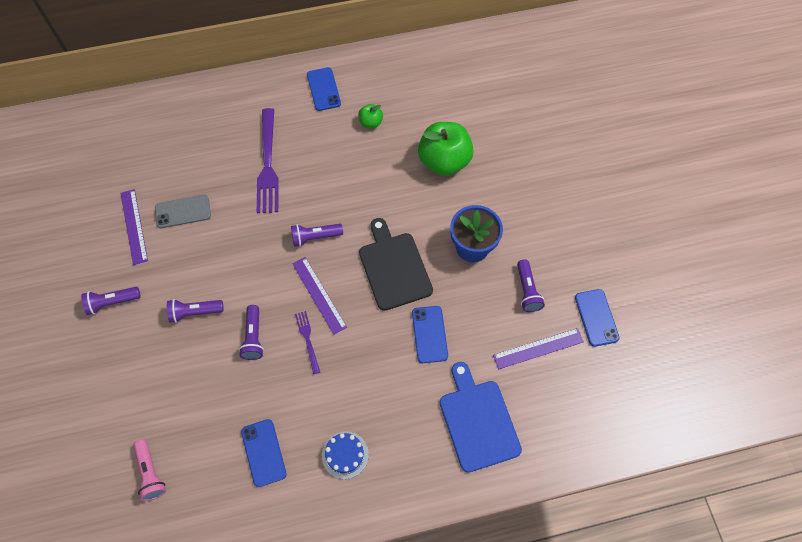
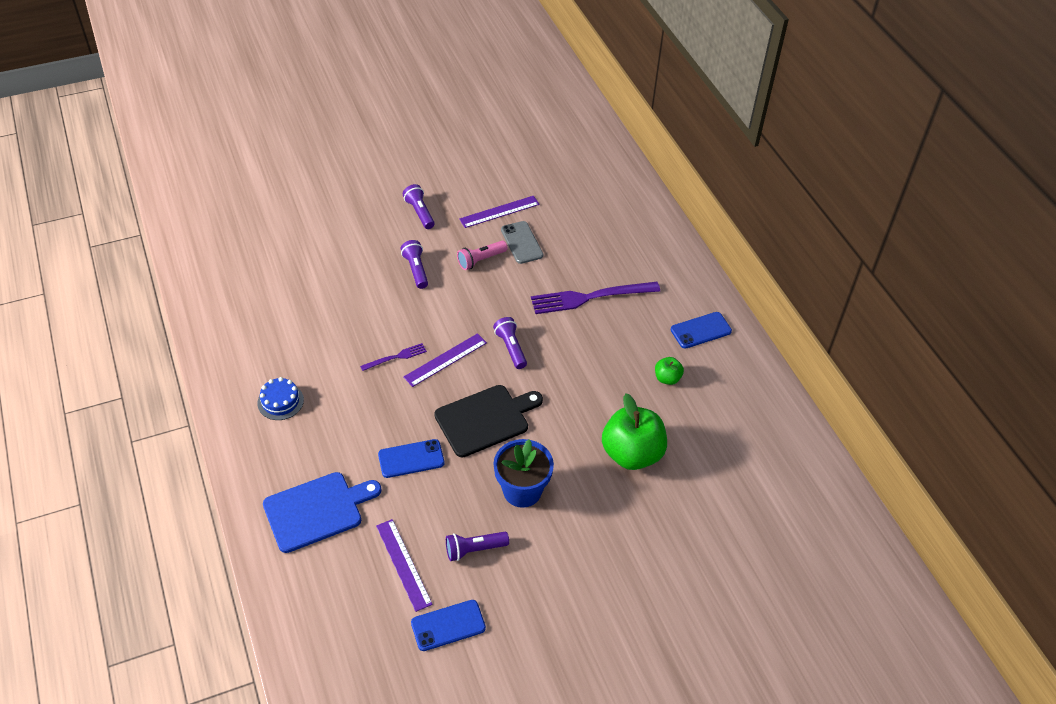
camera: 80 degrees right, 15 degrees down
pink flashlight [133,439,166,501] -> pink flashlight moved to [457,241,508,270]
purple flashlight [239,305,264,360] -> none
blue phone [241,419,287,487] -> none

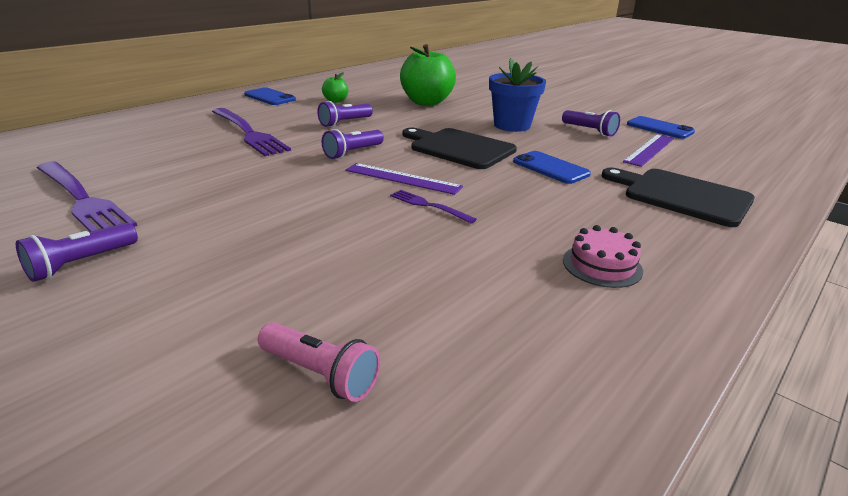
camera: 115 degrees left, 20 degrees down
blue cake [257,377,304,420] -> pink cake [563,225,643,288]
blue cutting board [263,472,382,553] -> black cutting board [602,168,755,227]
purple flashlight [401,240,428,289] -> purple flashlight moved to [317,101,373,127]
pink flashlight [457,241,508,270] -> pink flashlight moved to [258,323,381,402]
purple ruler [459,196,540,228] -> purple fork [37,162,137,232]
grey phone [501,221,543,264] -> none

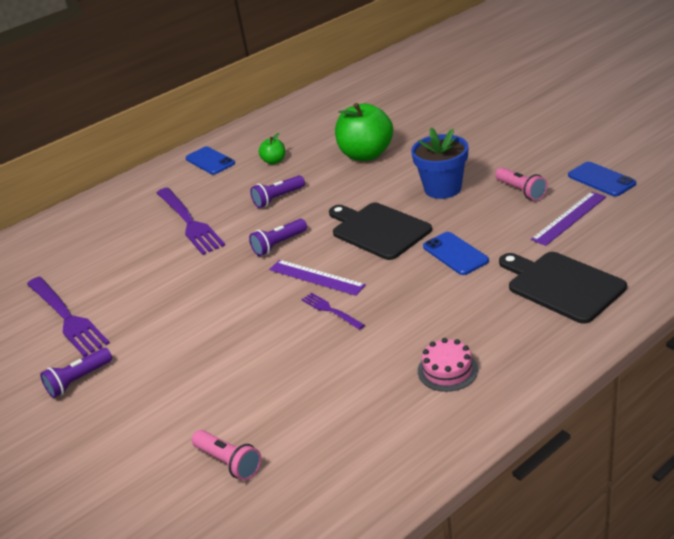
camera: 15 degrees right, 5 degrees up
purple flashlight [562,110,620,136] -> pink flashlight [495,167,548,201]

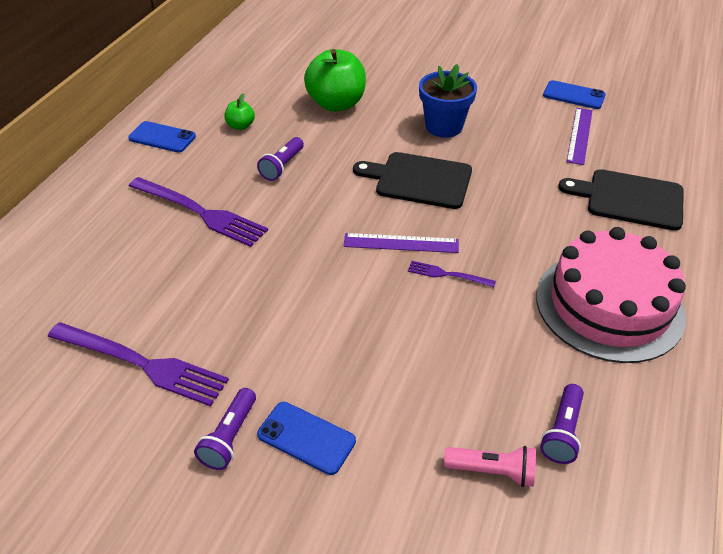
camera: 35 degrees left, 10 degrees up
purple flashlight [249,219,307,256] -> purple flashlight moved to [540,384,584,464]
pink cake [418,338,478,392] -> pink cake [536,227,686,363], size x2.43
blue phone [423,232,489,275] -> blue phone moved to [257,402,356,475]
pink flashlight [495,167,548,201] -> none

